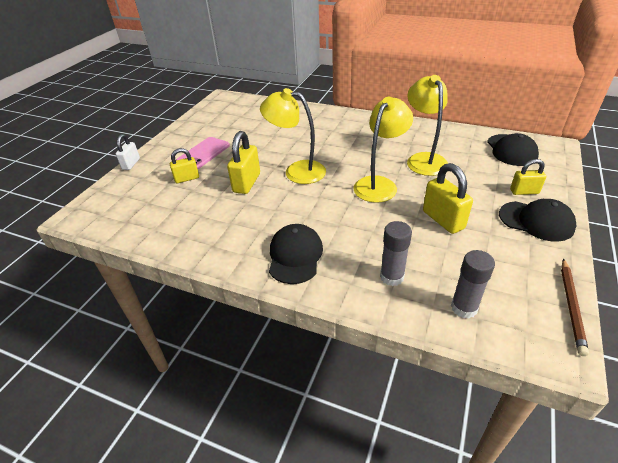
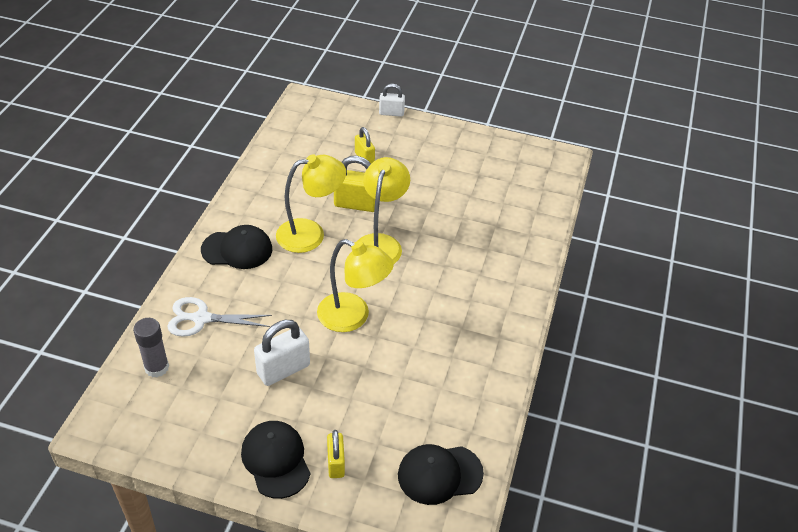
camera: 80 degrees right, 5 degrees up
pink phone [176,137,230,169] -> none
grey glue stick [380,221,412,286] -> white scissors [167,297,272,337]
yellow lamp [407,75,448,176] -> yellow lamp moved to [276,154,346,253]
yellow padlock [423,163,473,234] -> white padlock [254,320,310,386]
black cap [499,199,576,242] -> black cap turned 135 degrees clockwise [241,421,310,499]
brown pencil [561,258,589,356] -> none

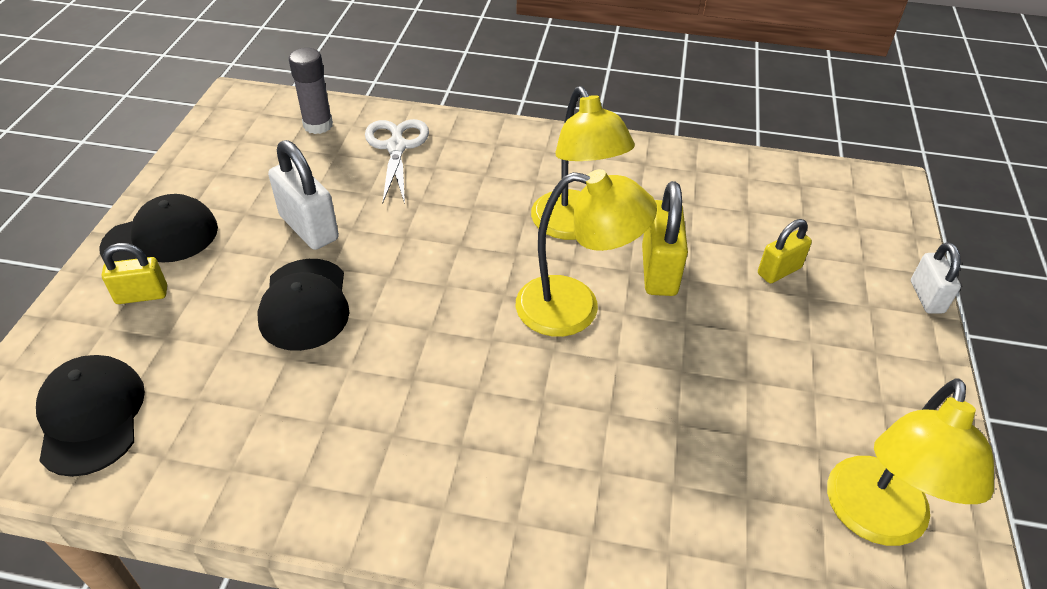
camera: 85 degrees right, 0 degrees up
black cap [201,225,272,269] -> black cap moved to [257,259,349,351]
yellow lamp [317,239,394,332] -> yellow lamp moved to [827,378,994,546]

